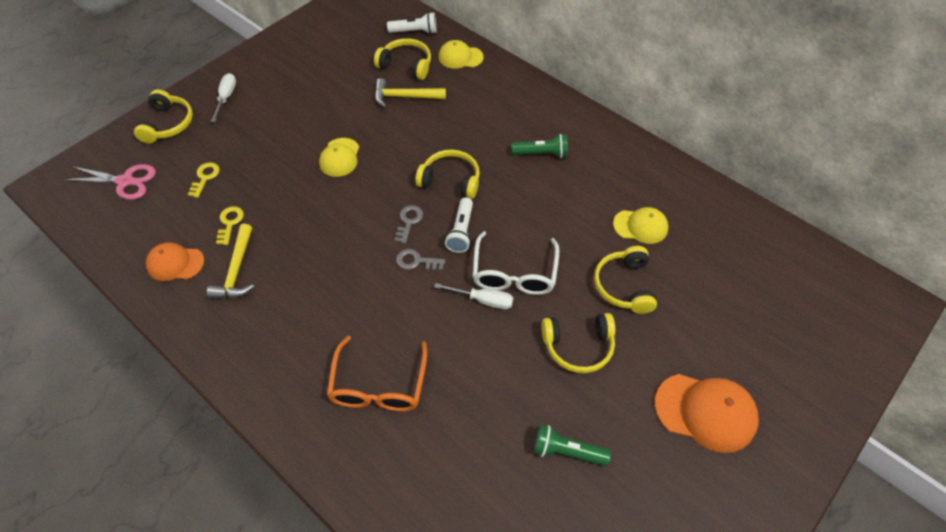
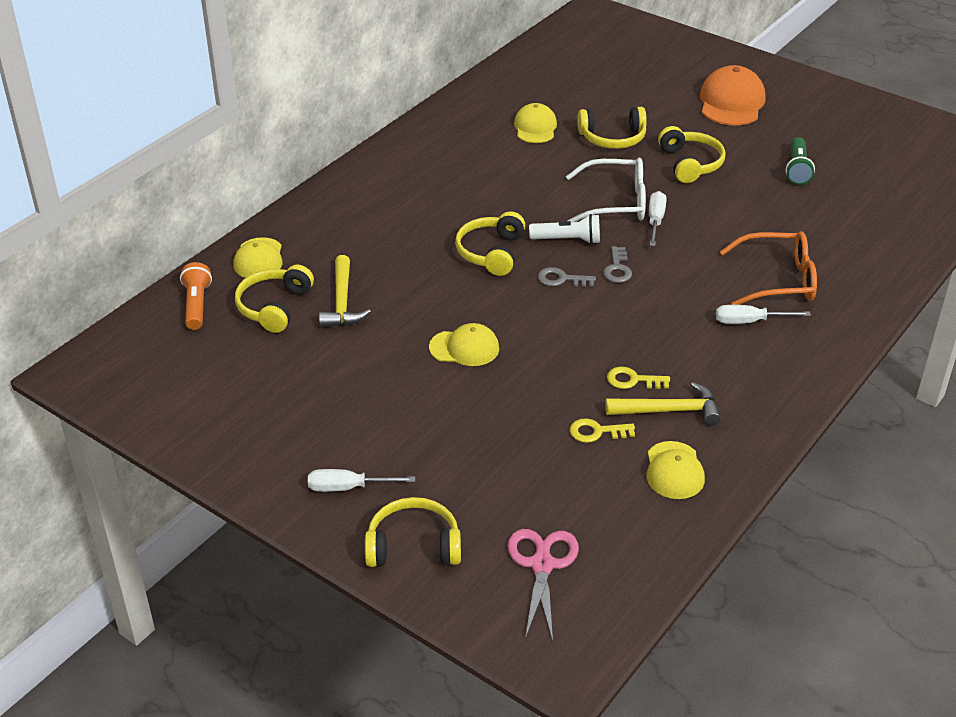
camera: 95 degrees left, 15 degrees down
orange cap [146,242,204,281] -> yellow cap [646,441,705,499]
yellow key [188,162,220,198] -> yellow key moved to [607,367,670,389]
white flashlight [387,12,436,34] -> orange flashlight [180,262,212,330]
green flashlight [511,134,568,158] -> none
none -> white screwdriver [716,305,811,324]

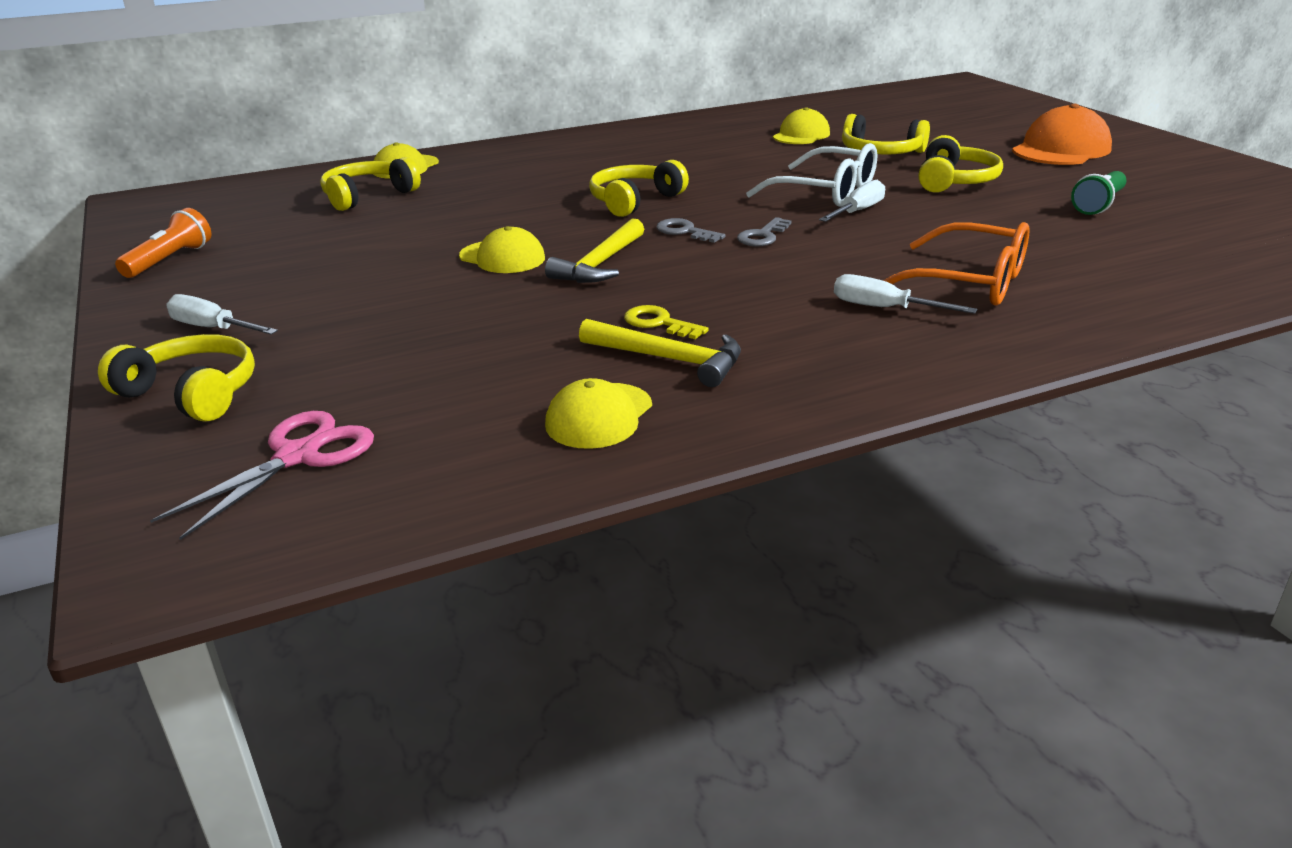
camera: 30 degrees right, 10 degrees down
orange flashlight [180,262,212,330] -> orange flashlight moved to [115,208,211,278]
yellow hammer [319,255,371,328] -> yellow hammer moved to [545,218,644,283]
white flashlight [529,214,600,244] -> none
yellow key [570,418,635,443] -> none

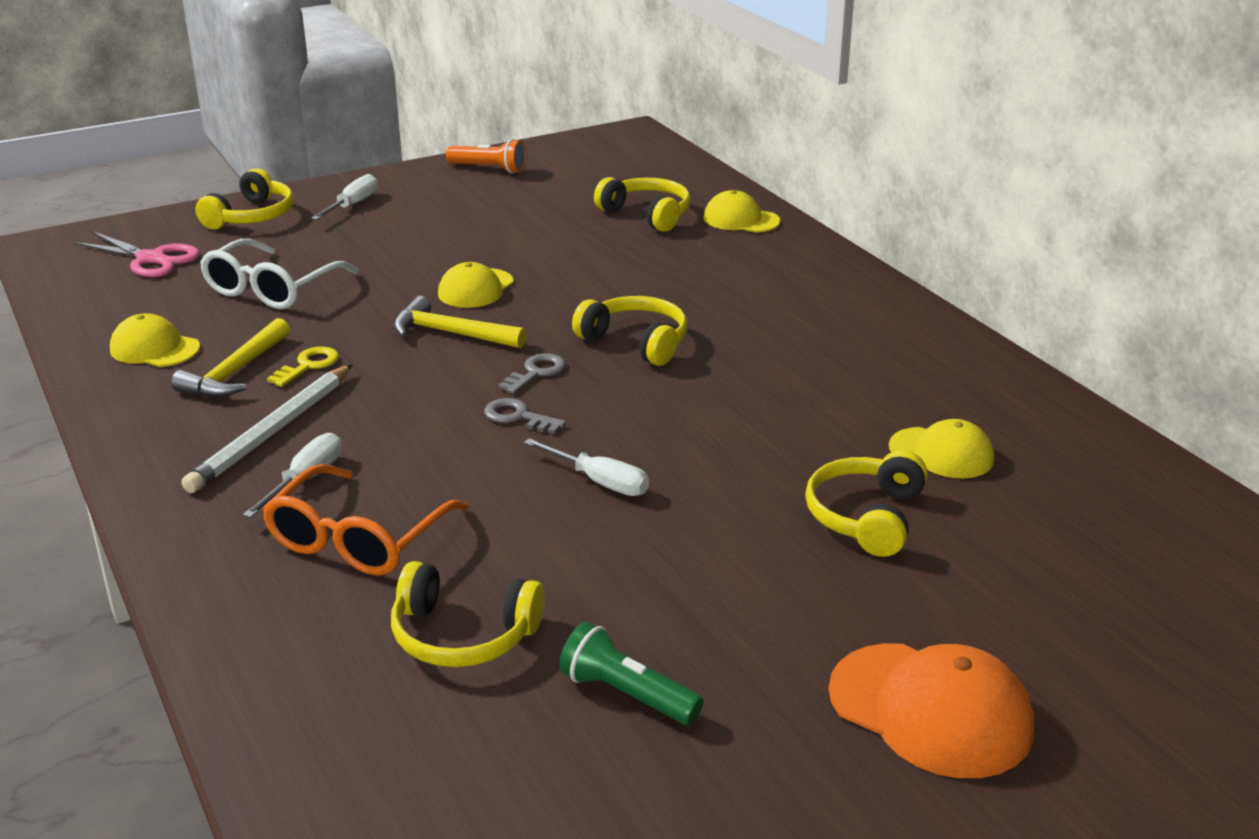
camera: 85 degrees right, 0 degrees up
white glasses [746,143,877,207] -> white glasses moved to [200,239,359,309]
yellow headphones [918,135,1003,193] -> yellow headphones moved to [391,561,545,667]
none -> white pencil [181,364,353,493]

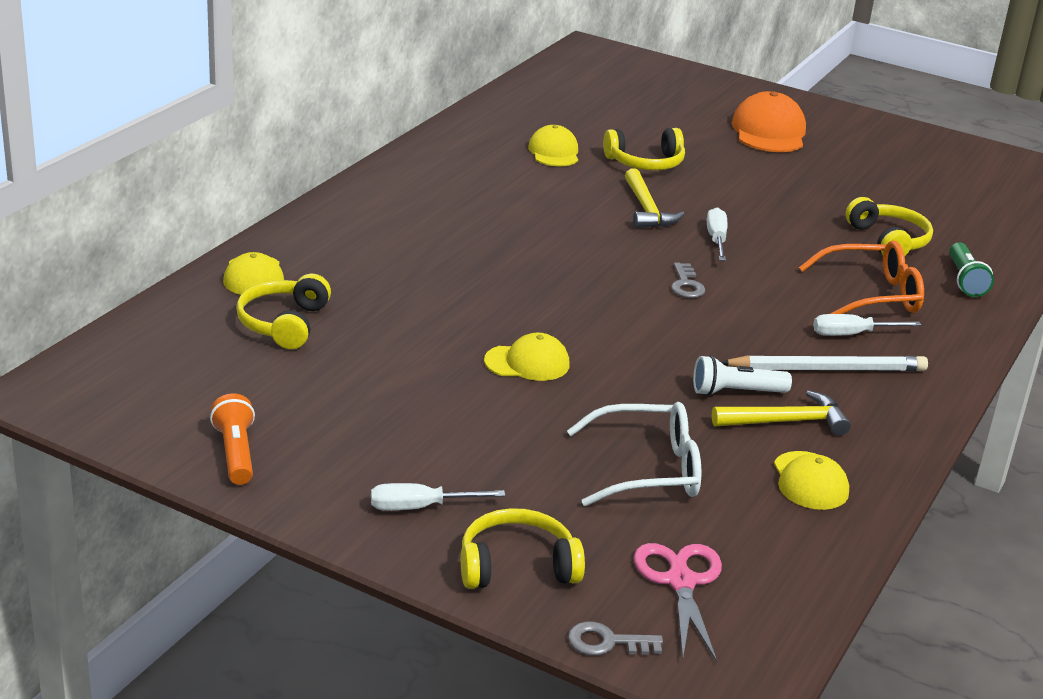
camera: 125 degrees left, 0 degrees up
yellow key [267,346,339,387] -> white flashlight [693,355,792,396]
yellow hammer [393,296,527,348] -> yellow hammer moved to [625,168,684,228]
grey key [498,353,566,394] -> grey key moved to [568,621,663,656]
green flashlight [559,622,703,725] -> green flashlight moved to [949,242,994,297]
yellow headphones [572,296,687,366] -> none

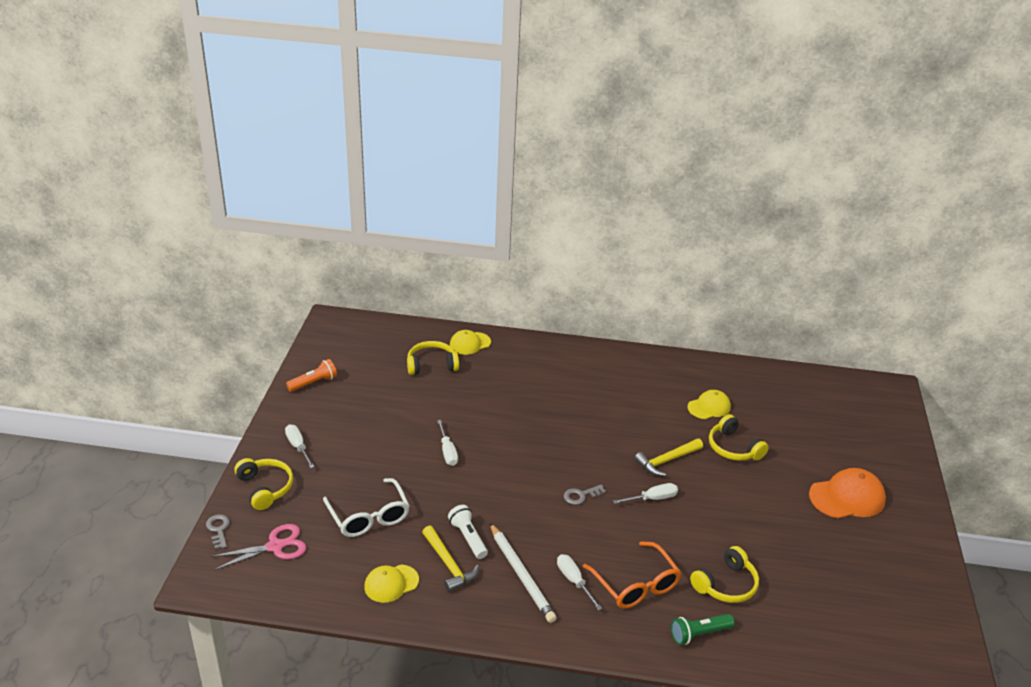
camera: 70 degrees right, 5 degrees up
yellow cap [484,332,570,381] -> white screwdriver [437,420,458,466]

